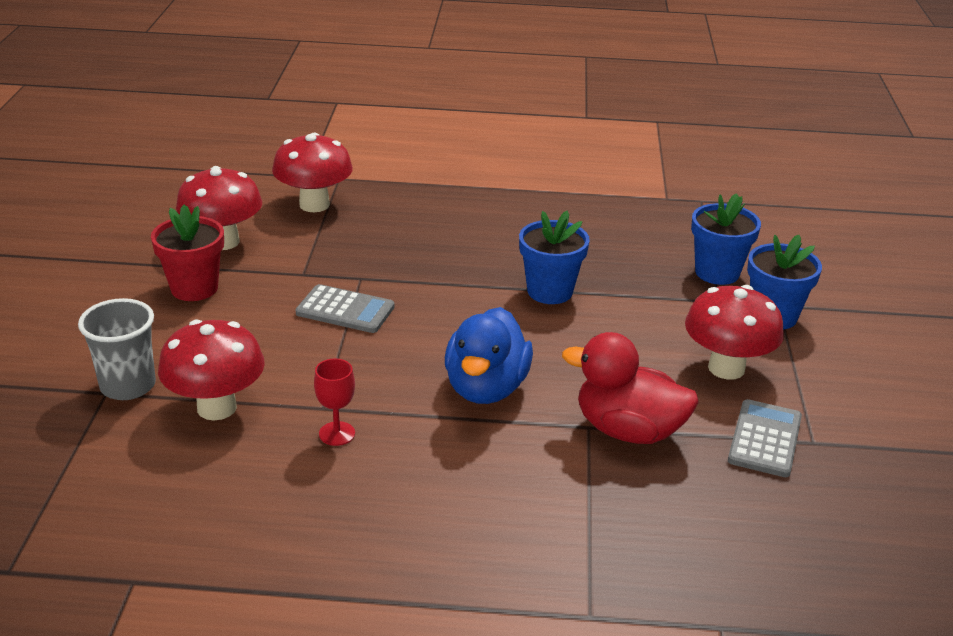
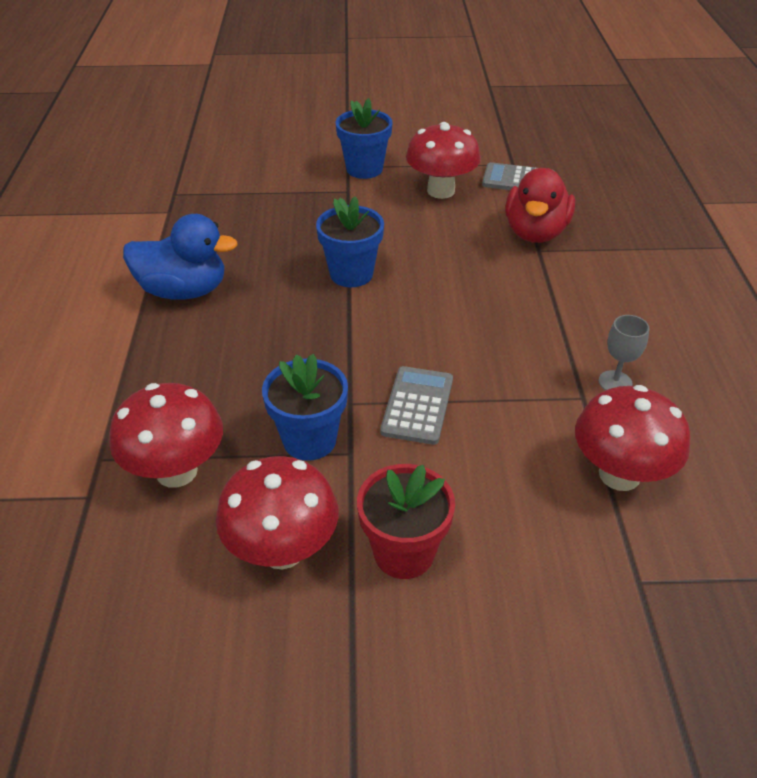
camera: 95 degrees left, 10 degrees up
grey cup [78,298,156,400] -> none
red goblet [314,358,355,446] -> grey goblet [599,315,650,390]
blue duck [445,307,533,404] -> blue duck moved to [123,214,238,300]
blue flower pot [691,193,761,285] -> blue flower pot moved to [262,354,348,461]

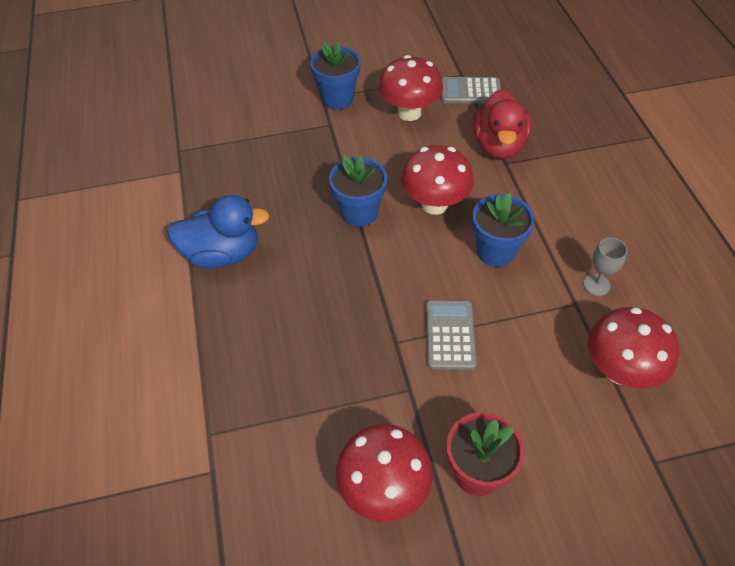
camera: 10 degrees left, 10 degrees up
red mushroom [109,383,223,488] -> red mushroom moved to [401,145,474,215]
blue flower pot [262,354,348,461] -> blue flower pot moved to [472,192,534,267]

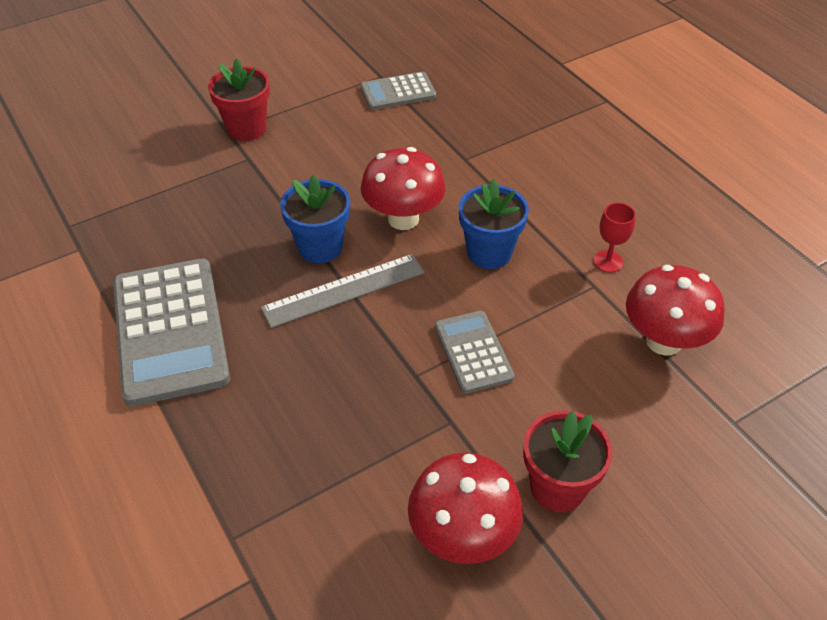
camera: 20 degrees left, 5 degrees down
blue duck [167,195,269,269] -> grey calculator [113,259,230,406]
blue flower pot [310,41,361,109] -> red flower pot [208,59,270,141]
red mushroom [378,55,443,121] -> none
red duck [473,89,531,159] -> none
grey goblet [583,238,627,296] -> red goblet [593,203,636,273]
none -> grey ruler [261,254,424,328]

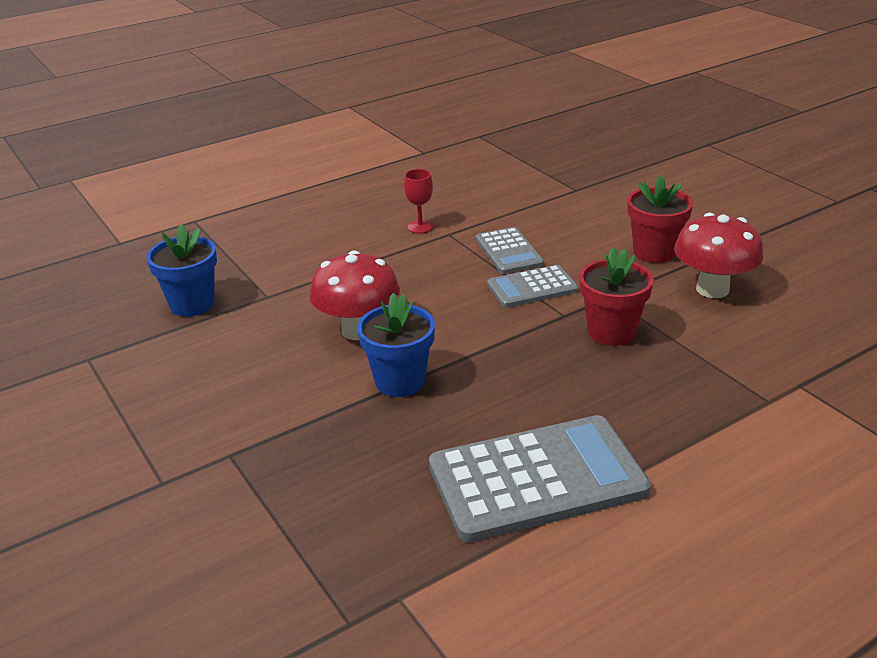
camera: 90 degrees left, 15 degrees down
red flower pot [208,59,270,141] -> red flower pot moved to [579,247,654,346]
grey ruler [261,254,424,328] -> none
grey calculator [361,72,436,110] -> grey calculator moved to [476,227,544,274]
blue flower pot [459,179,529,269] -> blue flower pot moved to [147,224,217,317]
red mushroom [626,265,725,356] -> none

